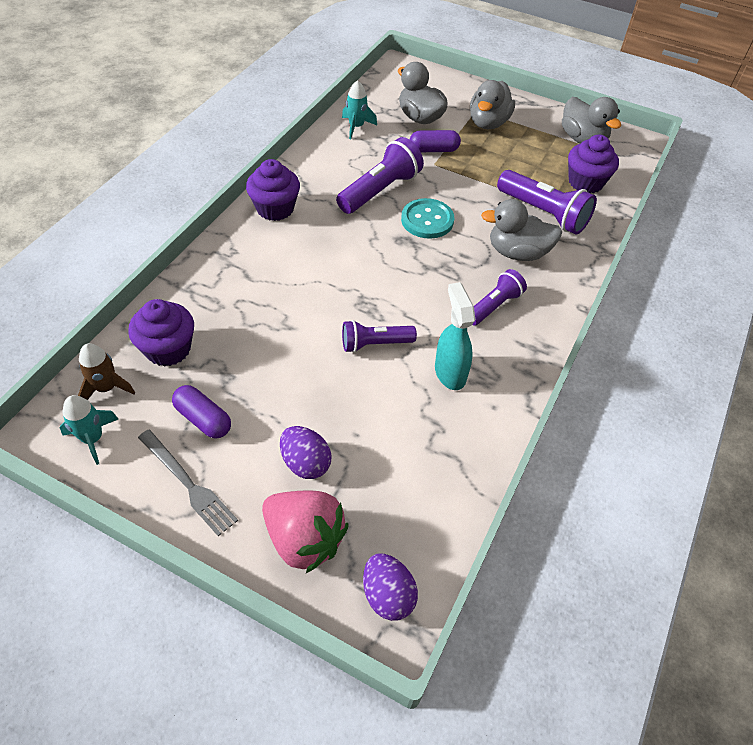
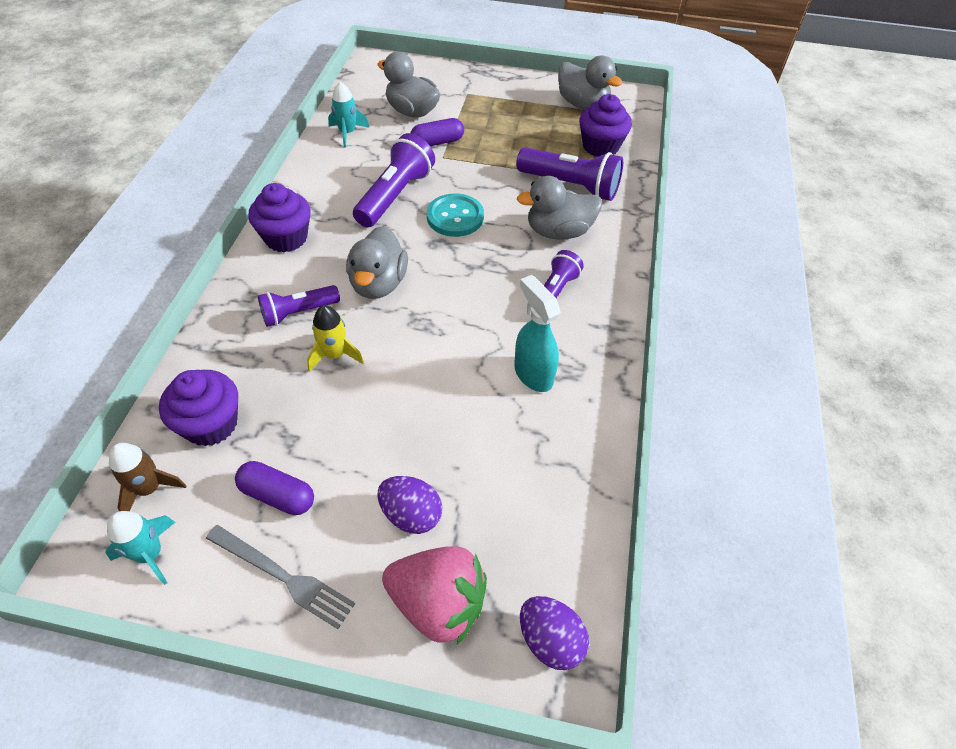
camera: 15 degrees left, 0 degrees up
purple flashlight [342,320,417,353] -> purple flashlight moved to [258,285,340,327]
grey duck [470,80,515,129] -> grey duck moved to [346,226,408,299]
none -> yellow rocket [307,305,364,372]

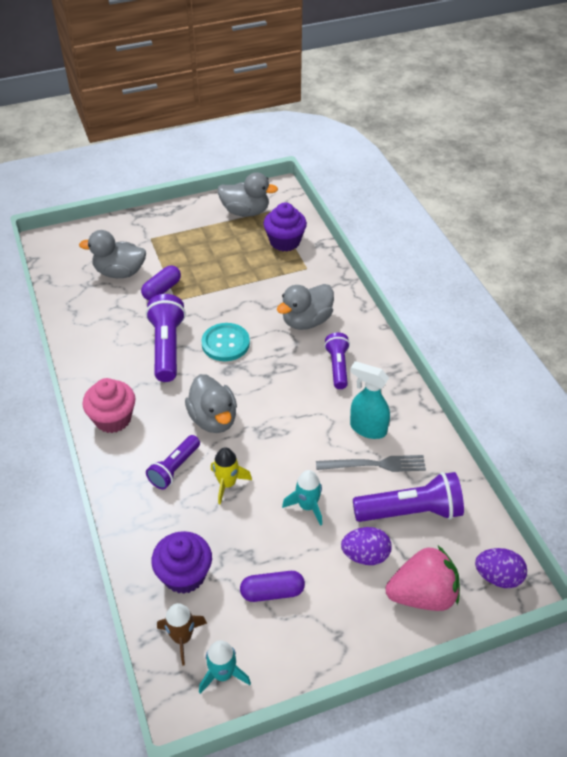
camera: 30 degrees left, 5 degrees down
grey fork [206,525,355,629] -> grey fork moved to [316,455,426,472]
purple cupcake [248,183,310,252] -> pink cupcake [82,378,135,433]
turquoise rocket [328,82,369,147] -> turquoise rocket moved to [282,470,322,526]
purple flashlight [516,147,623,201] -> purple flashlight moved to [353,472,464,522]

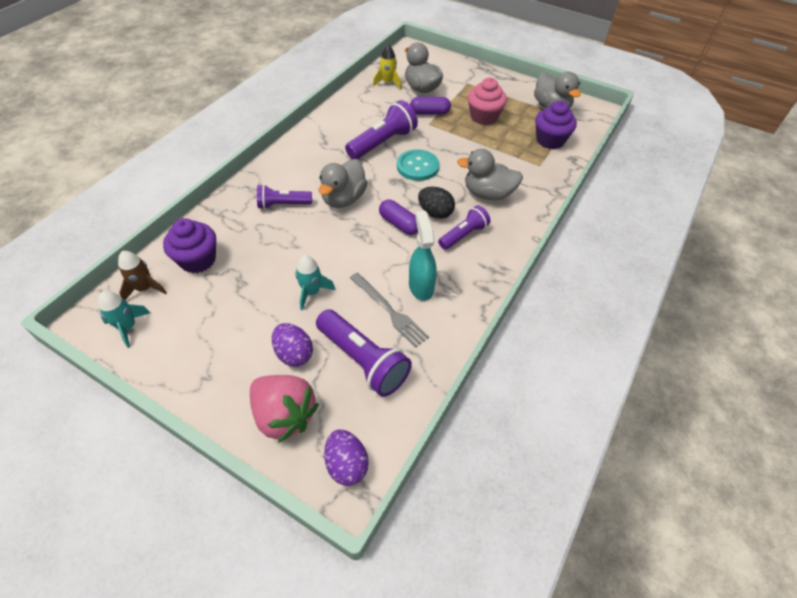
camera: 50 degrees right, 5 degrees up
pink cupcake [82,378,135,433] -> pink cupcake moved to [468,77,507,125]
yellow rocket [211,447,252,504] -> yellow rocket moved to [373,45,401,89]
purple capsule [240,571,305,602] -> purple capsule moved to [379,200,418,235]
none -> black egg [418,186,455,219]

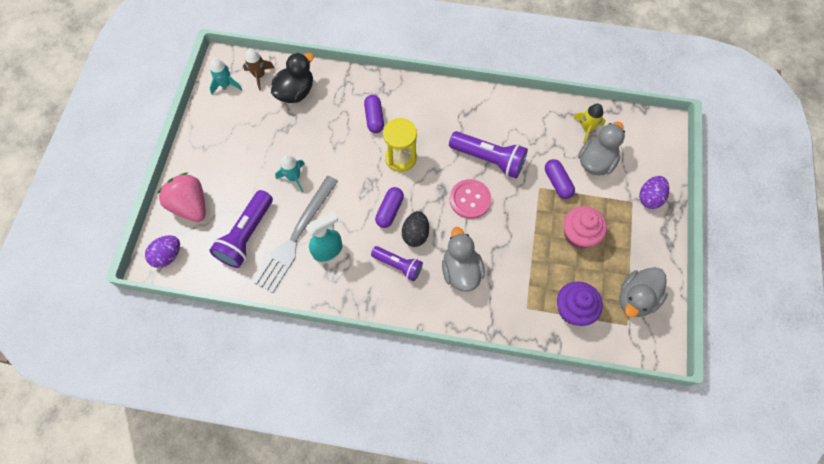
camera: 70 degrees right, 15 degrees up
purple cupcake [163,218,216,273] -> black duck [271,53,314,103]
pink strawberry [250,375,319,443] -> pink strawberry turned 120 degrees clockwise [157,173,206,222]
purple flashlight [257,185,312,209] -> purple capsule [364,95,384,133]
purple egg [272,323,313,367] -> purple egg moved to [639,176,669,209]
grey duck [318,159,368,208] -> yellow hourglass [383,118,417,172]
grey fork [350,273,429,348] -> grey fork [254,176,338,293], size x1.55
turquoise button [397,149,439,181] -> pink button [450,179,491,219]

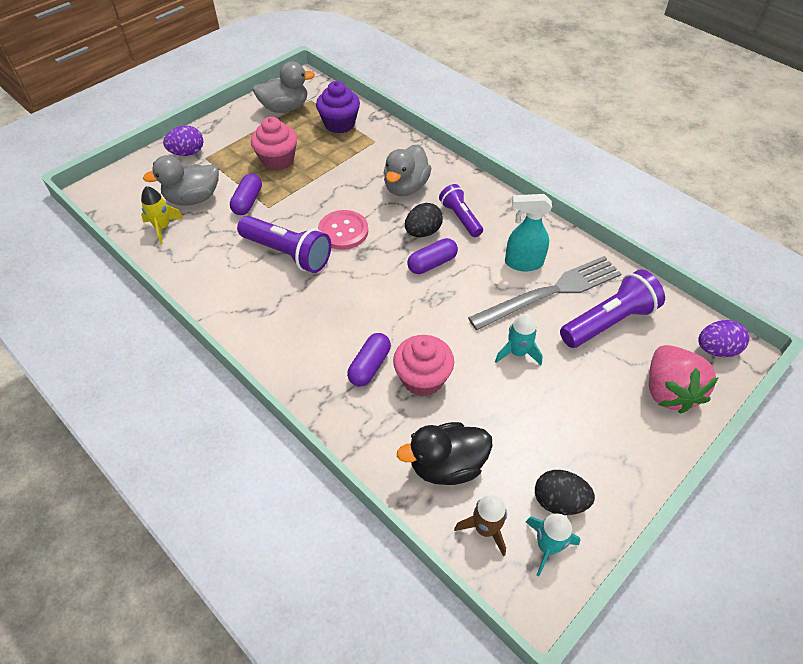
camera: 145 degrees left, 15 degrees down
yellow hourglass [383,118,417,172] -> none
purple flashlight [449,131,528,178] -> purple flashlight turned 150 degrees clockwise [237,216,331,273]
none -> pink cupcake [393,335,454,396]
none -> black egg [535,470,595,515]

